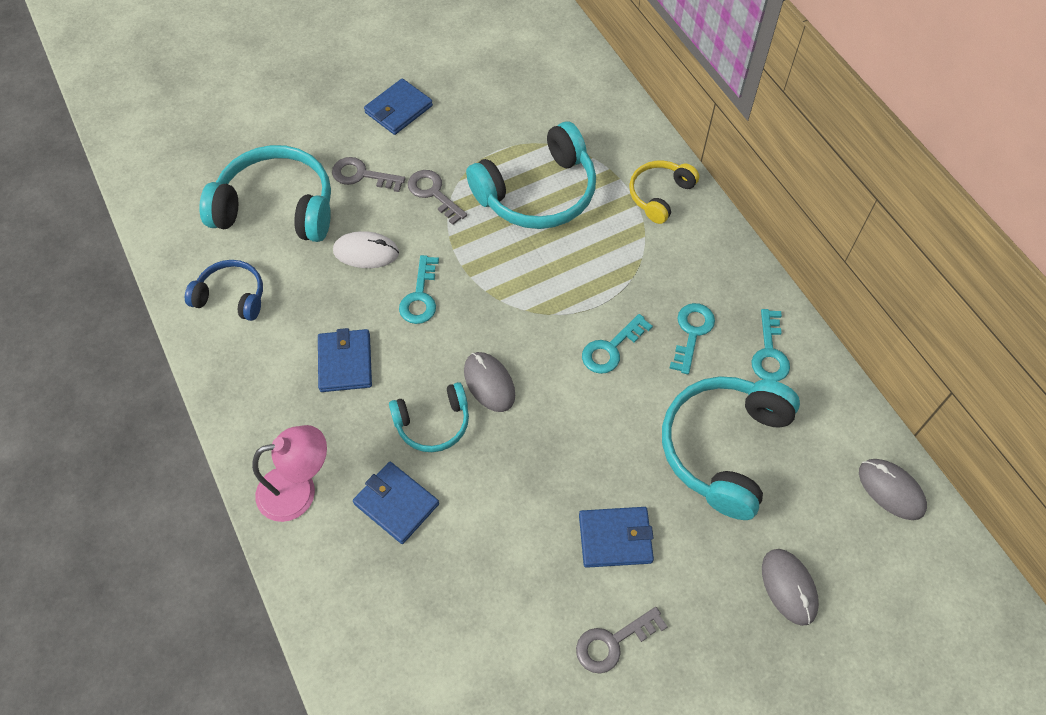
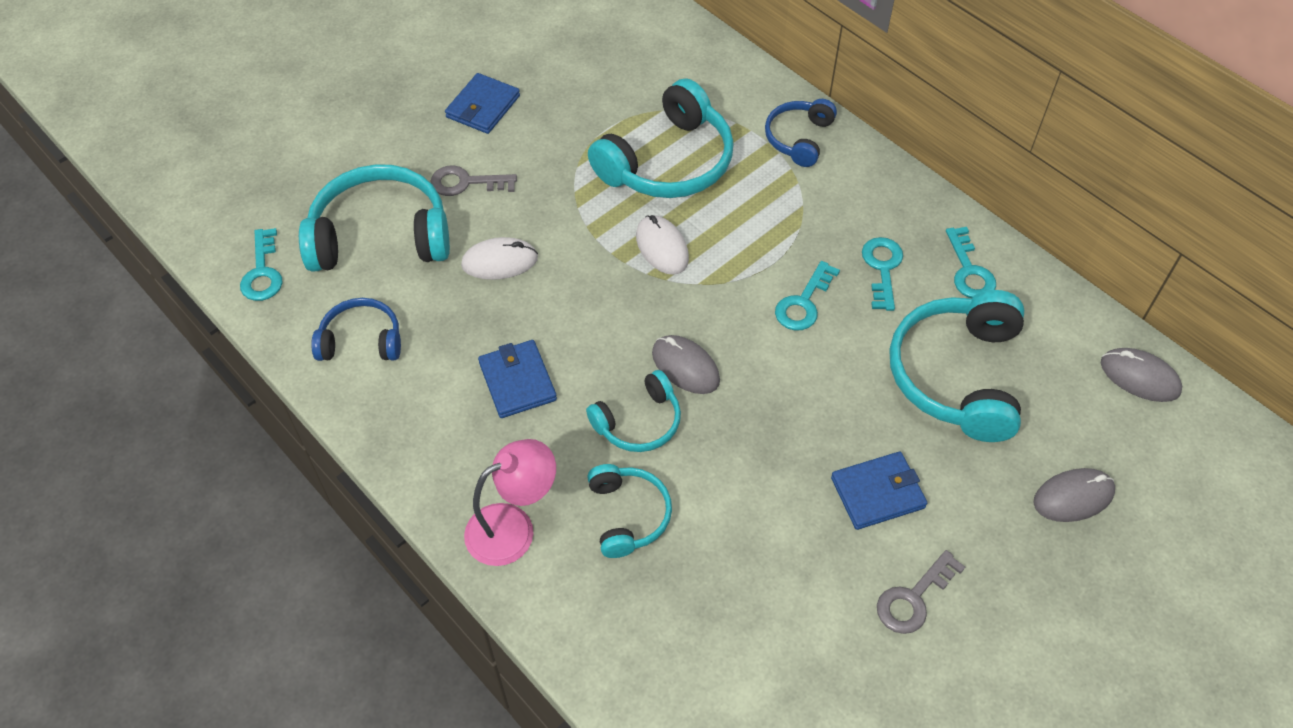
camera: 15 degrees left, 5 degrees down
blue wallet [353,462,439,544] -> turquoise headphones [587,464,672,558]
turquoise key [399,255,439,324] -> turquoise key moved to [240,228,282,301]
grey key [408,170,467,225] -> none
yellow headphones [629,161,699,224] -> blue headphones [765,99,837,167]
grey mouse [762,549,819,626] -> grey mouse turned 75 degrees counterclockwise [1034,468,1115,522]
none -> white mouse [636,215,689,275]

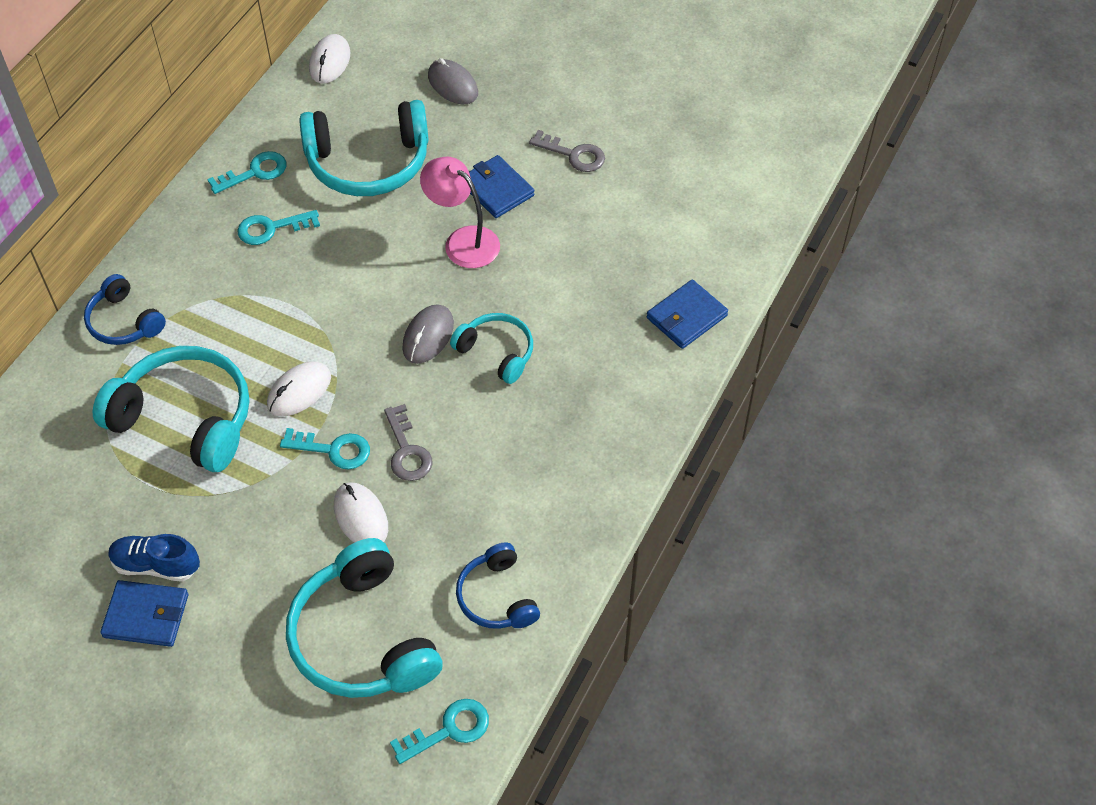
camera: 110 degrees left, 0 degrees up
grey key [430,165,517,196] -> grey key moved to [384,404,432,481]
pink lamp [464,439,556,566] -> pink lamp moved to [420,157,500,268]
blue wallet [478,340,557,418] -> blue wallet moved to [647,280,728,349]
turquoise headphones [587,464,672,558] -> none
blue headphones [765,99,837,167] -> blue headphones turned 45 degrees clockwise [84,274,166,345]
turquoise key [775,261,840,330] -> turquoise key moved to [280,428,370,470]
grey mouse [1101,348,1182,402] -> white mouse [309,34,350,83]
none -> blue shoe [108,534,200,582]

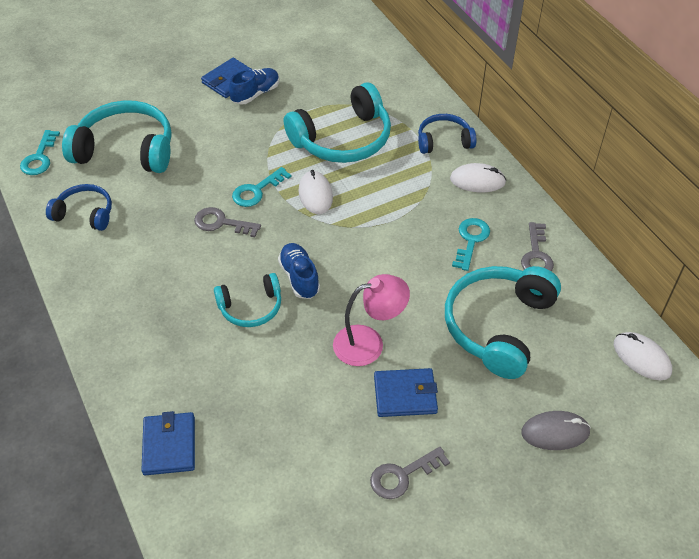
camera: 125 degrees right, 5 degrees down
turquoise key [207,151,287,194] -> grey key [521,222,554,271]
white mouse [334,482,388,543] -> white mouse moved to [450,163,506,192]
grey mouse [403,304,454,364] -> blue shoe [278,243,320,299]

